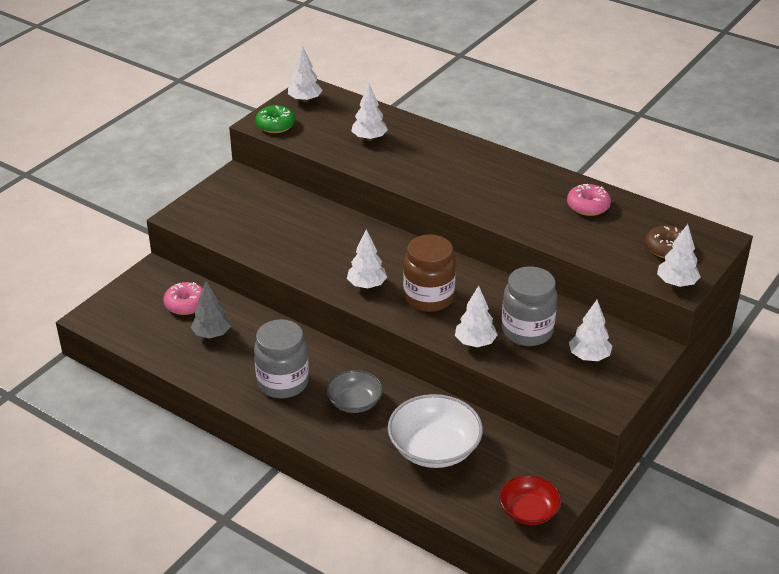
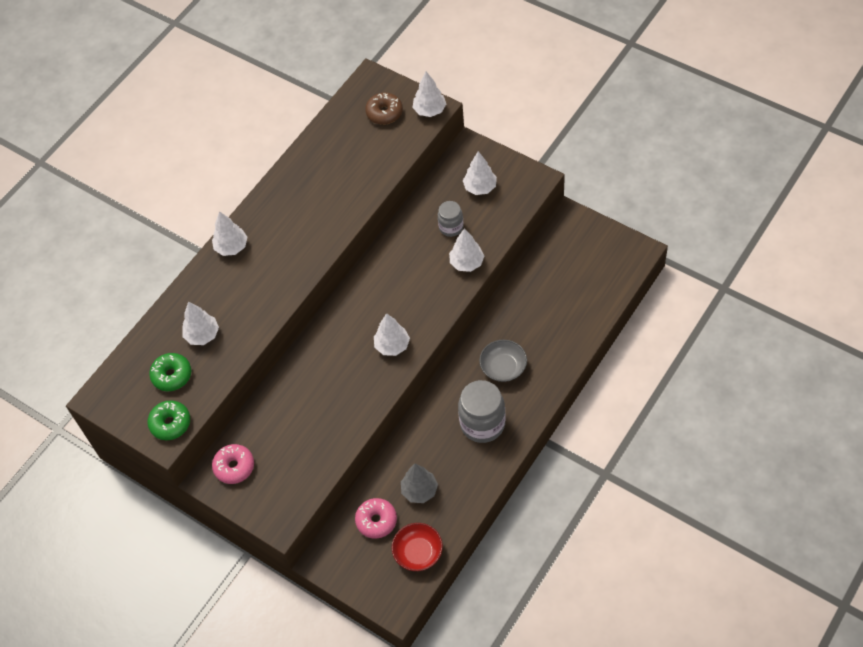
camera: 85 degrees left, 20 degrees up
white tree [288,46,323,103] -> white tree moved to [212,211,248,256]
white bowl [388,394,483,468] -> none
brown jar [403,234,456,312] -> none
red bowl [499,475,562,525] -> red bowl moved to [391,523,443,571]
grey jar [501,266,557,346] -> grey jar [438,201,463,237], size x0.58
pink donut [567,184,611,216] -> pink donut moved to [212,444,254,484]
none -> green donut [149,353,191,391]

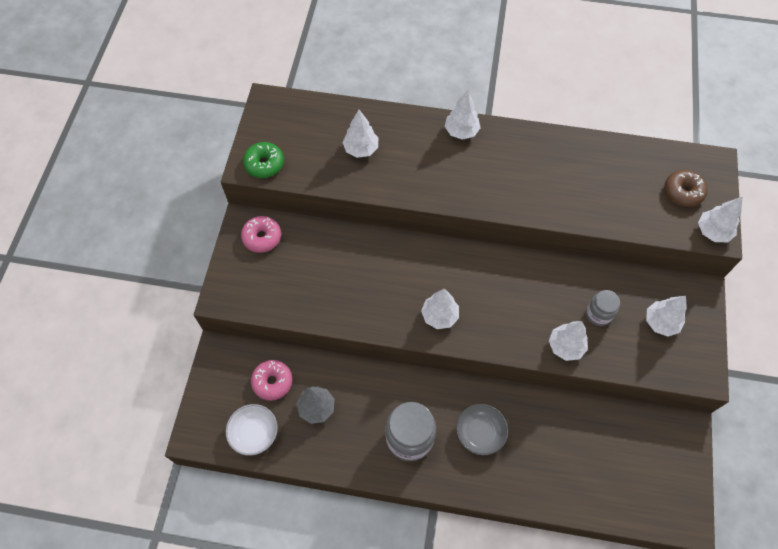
camera: 60 degrees right, 5 degrees up
green donut [149,353,191,391] -> none
red bowl [391,523,443,571] -> white bowl [226,404,278,456]

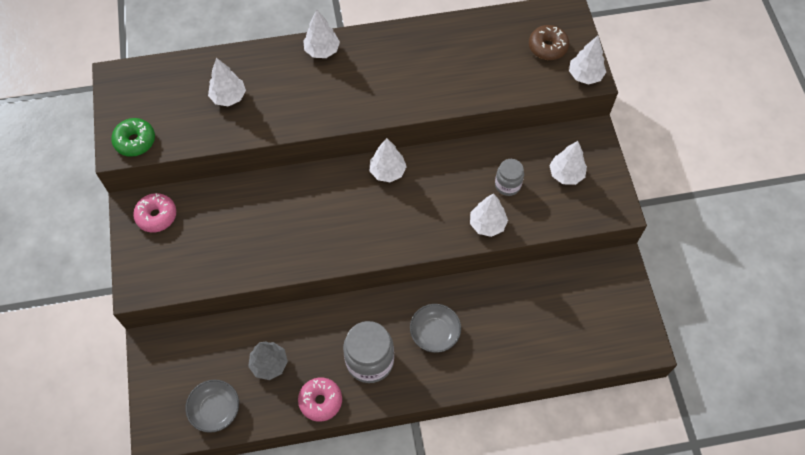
camera: 20 degrees left, 0 degrees up
white bowl [226,404,278,456] -> grey bowl [186,380,239,433]
pink donut [251,360,293,401] -> pink donut moved to [298,378,342,422]
white tree [421,289,459,329] -> white tree moved to [370,138,407,182]

